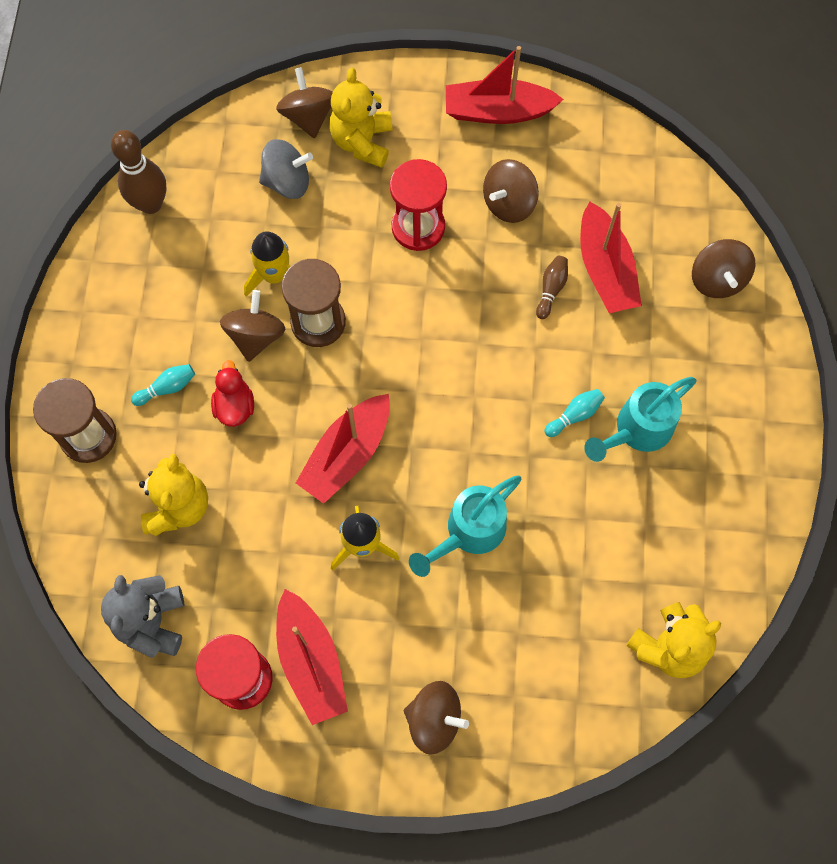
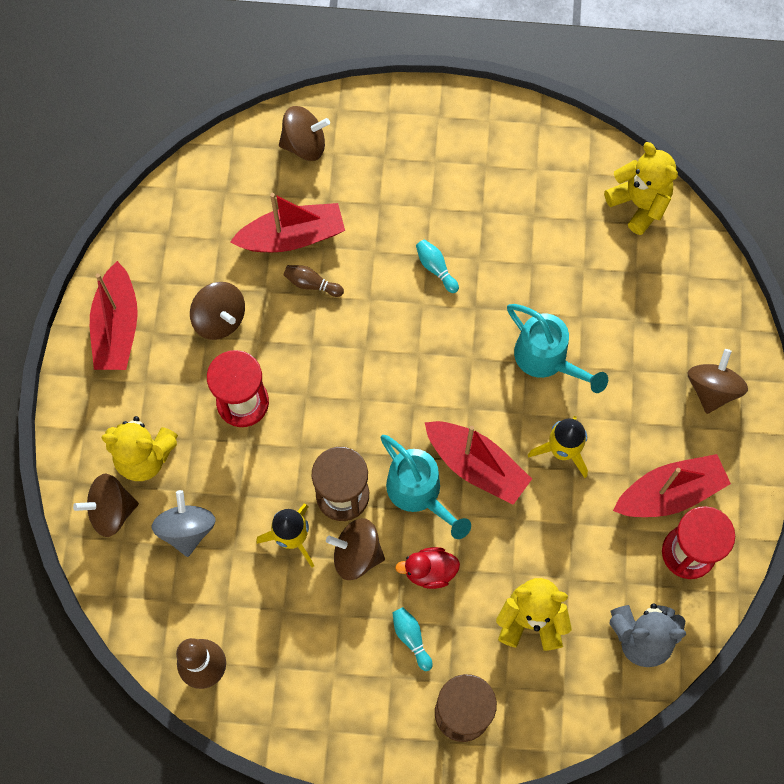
camera: 90 degrees left, 0 degrees up
turquoise watering can [584,377,697,462] -> turquoise watering can moved to [380,435,471,539]

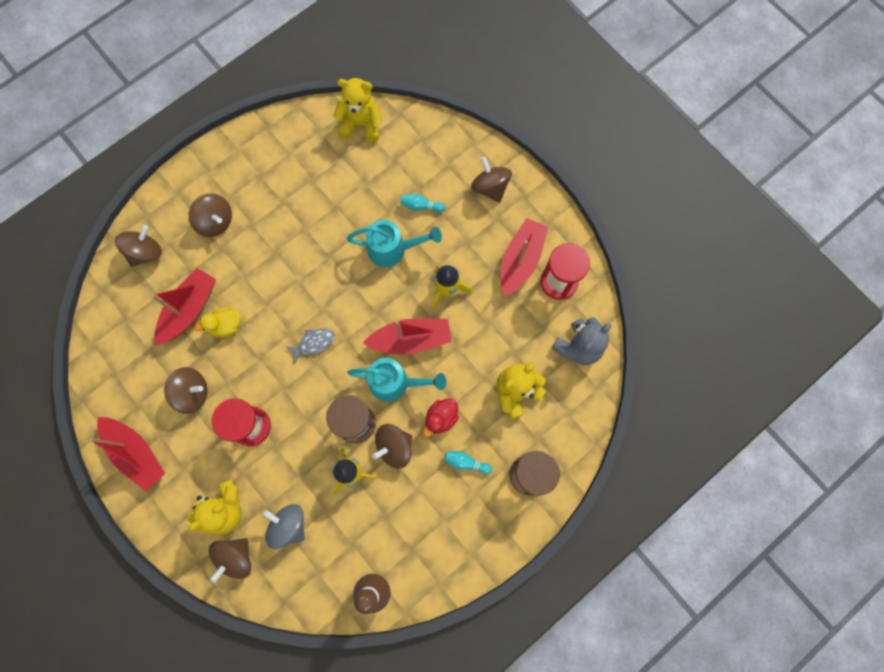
camera: 45 degrees left, 5 degrees up
brown bowling pin [284,265,344,297] -> yellow duck [194,307,241,337]
turquoise bowling pin [416,239,459,293] -> turquoise bowling pin moved to [401,194,445,212]
none -> brown spinning top [189,193,232,237]
none -> grey fish [286,328,335,364]

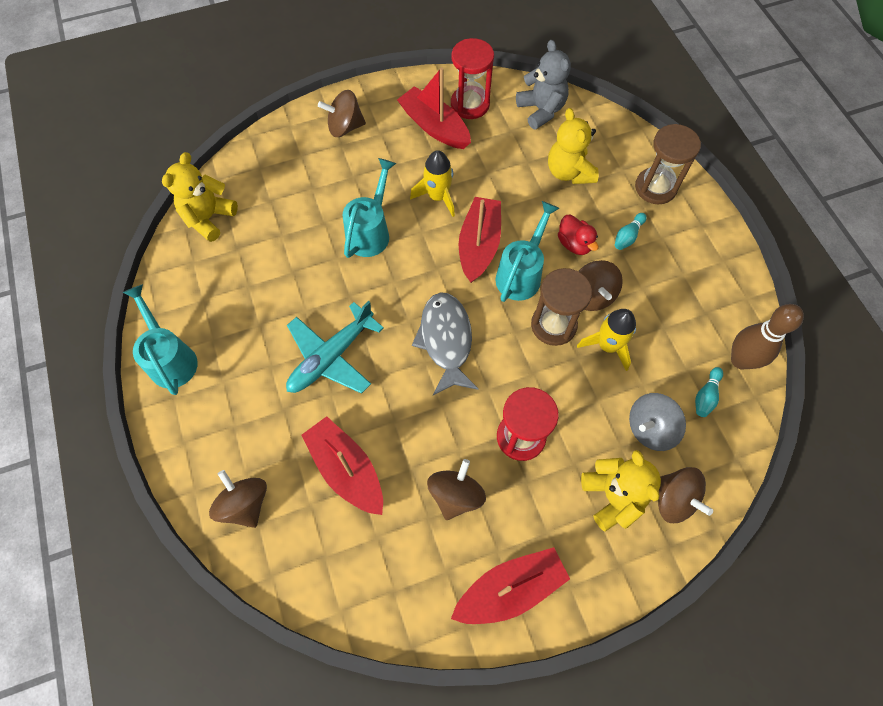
camera: 70 degrees left, 10 degrees down
brown spinning top [189,193,232,237] -> none
yellow duck [194,307,241,337] -> none
grey fish [286,328,335,364] -> grey fish [412,292,478,395], size x1.83
turquoise bowling pin [401,194,445,212] -> turquoise bowling pin moved to [695,367,723,417]
none -> turquoise watering can [123,284,198,395]
none -> turquoise plane [286,301,384,394]

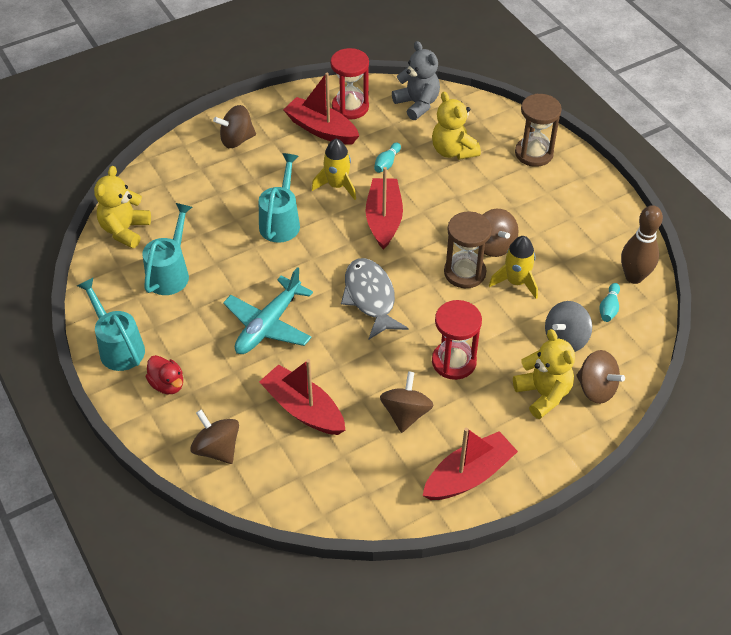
camera: 10 degrees left, 15 degrees down
turquoise watering can [496,201,560,302] -> turquoise watering can moved to [142,203,192,295]
red duck [558,215,598,255] -> red duck moved to [146,355,183,394]
turquoise bowling pin [615,213,647,250] -> turquoise bowling pin moved to [374,143,401,173]

